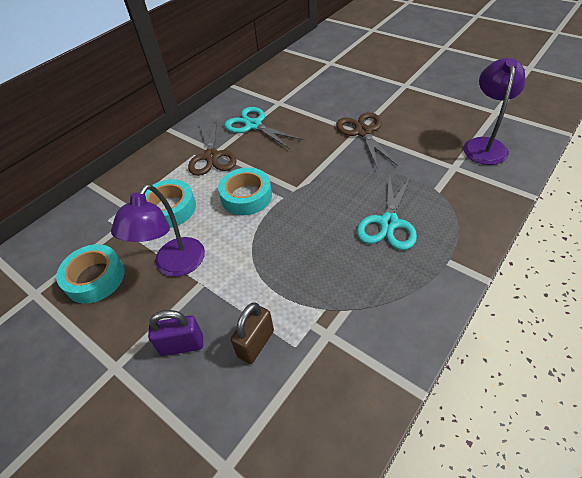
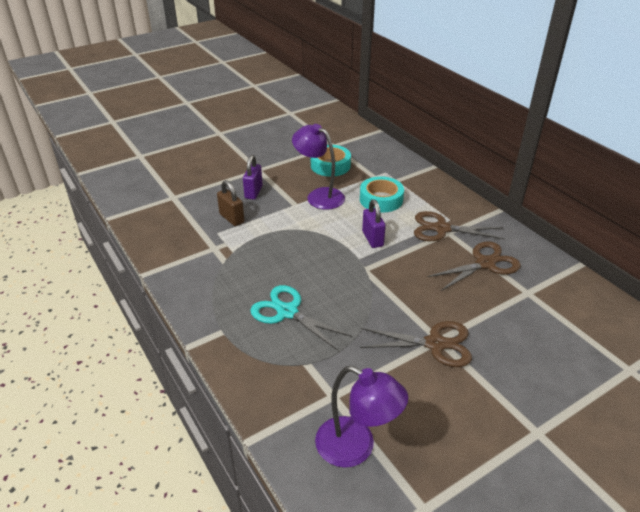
camera: 105 degrees right, 10 degrees down
turquoise tape [218,168,272,215] -> purple padlock [362,199,386,248]
turquoise scissors [224,107,303,149] -> brown scissors [427,241,521,291]

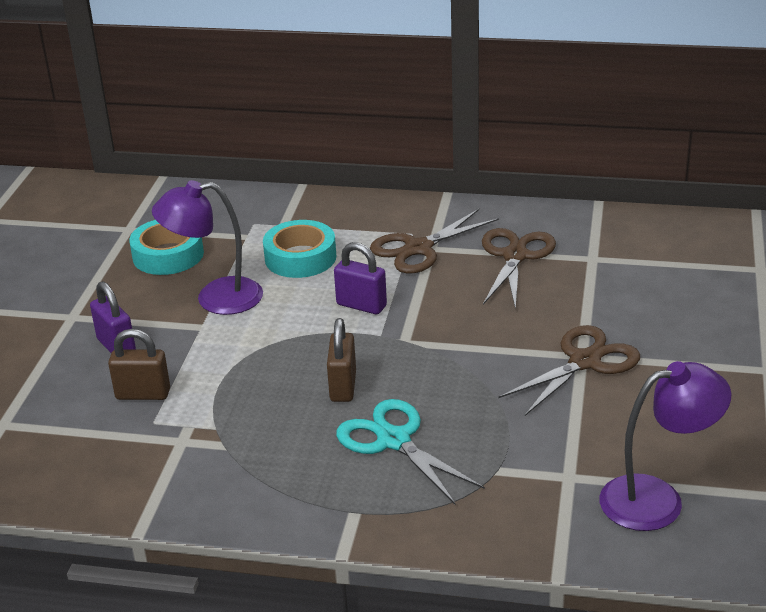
camera: 45 degrees left, 5 degrees down
turquoise scissors [250,285,352,350] -> turquoise scissors turned 60 degrees clockwise [336,399,485,504]
none -> brown padlock [327,318,356,402]

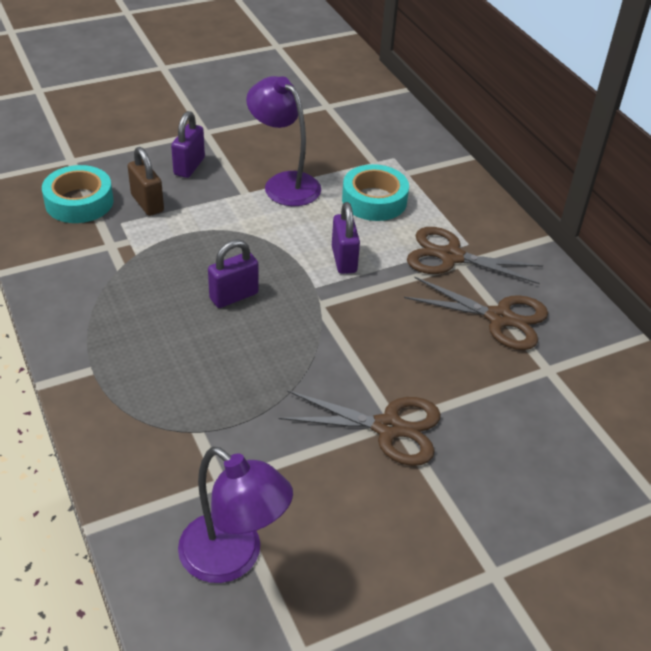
camera: 50 degrees right, 10 degrees up
turquoise tape [129,220,204,275] -> turquoise tape moved to [42,165,113,223]
brown padlock [327,318,356,402] -> purple padlock [208,239,259,308]
turquoise scissors [336,399,485,504] -> none
brown scissors [482,228,556,310] -> brown scissors turned 45 degrees clockwise [404,277,548,350]

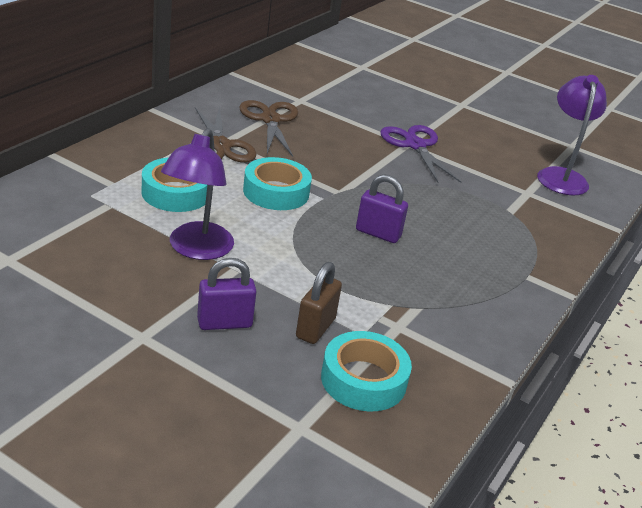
camera: 125 degrees left, 10 degrees down
brown scissors [279,390,441,466] -> purple scissors [380,125,461,183]
purple padlock [332,202,360,274] -> turquoise tape [243,157,312,210]

